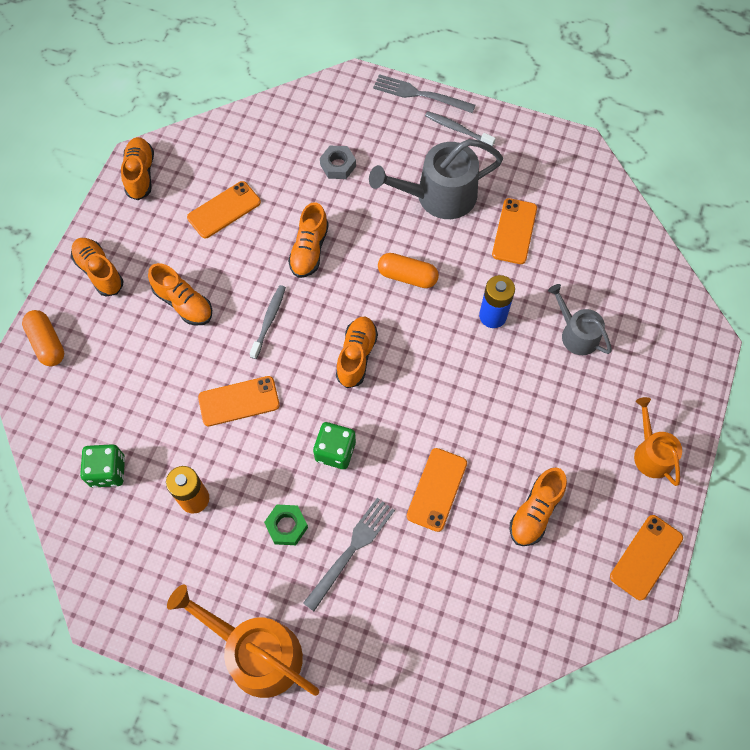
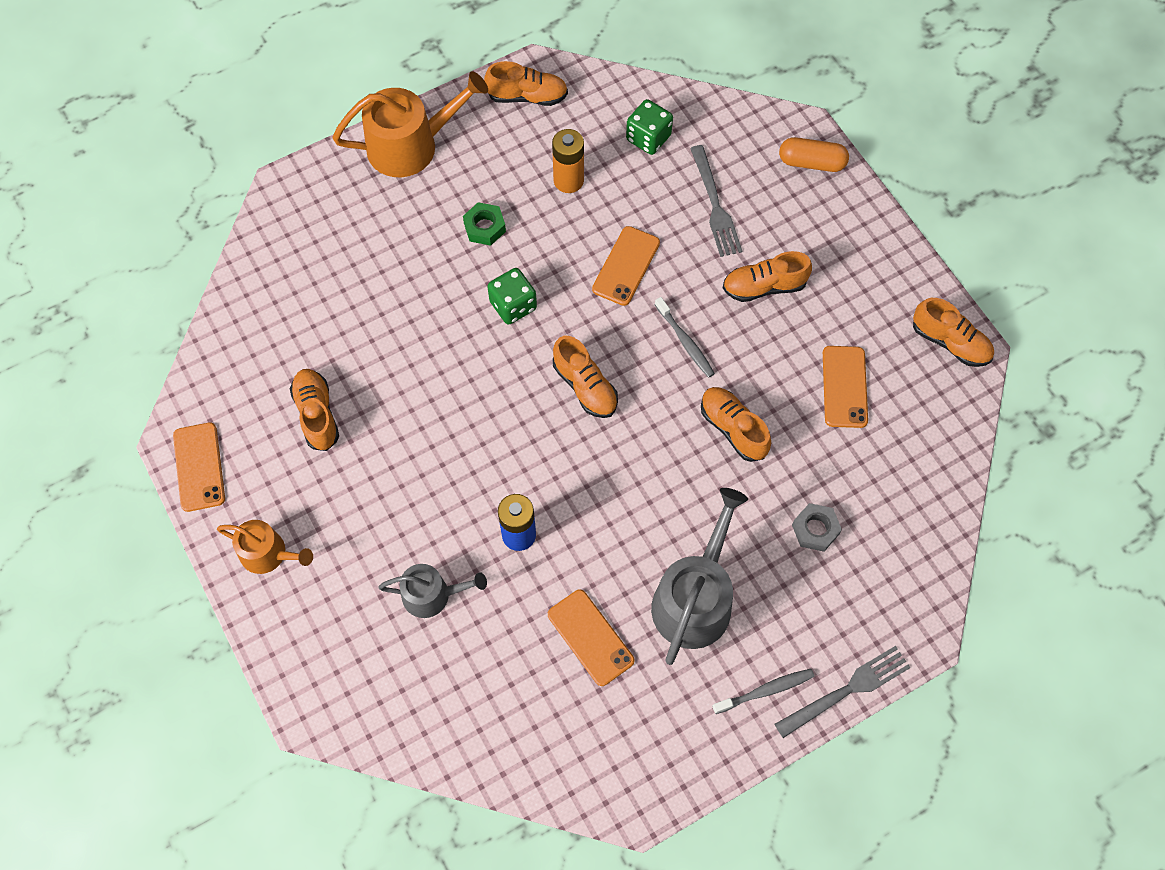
camera: 130 degrees right, 0 degrees up
orange shoe [71,238,124,297] -> orange shoe moved to [484,61,568,106]
grey fork [303,498,395,611] -> grey fork moved to [690,145,742,257]
orange capsule [378,253,439,288] -> none
orange phone [407,448,467,532] -> none

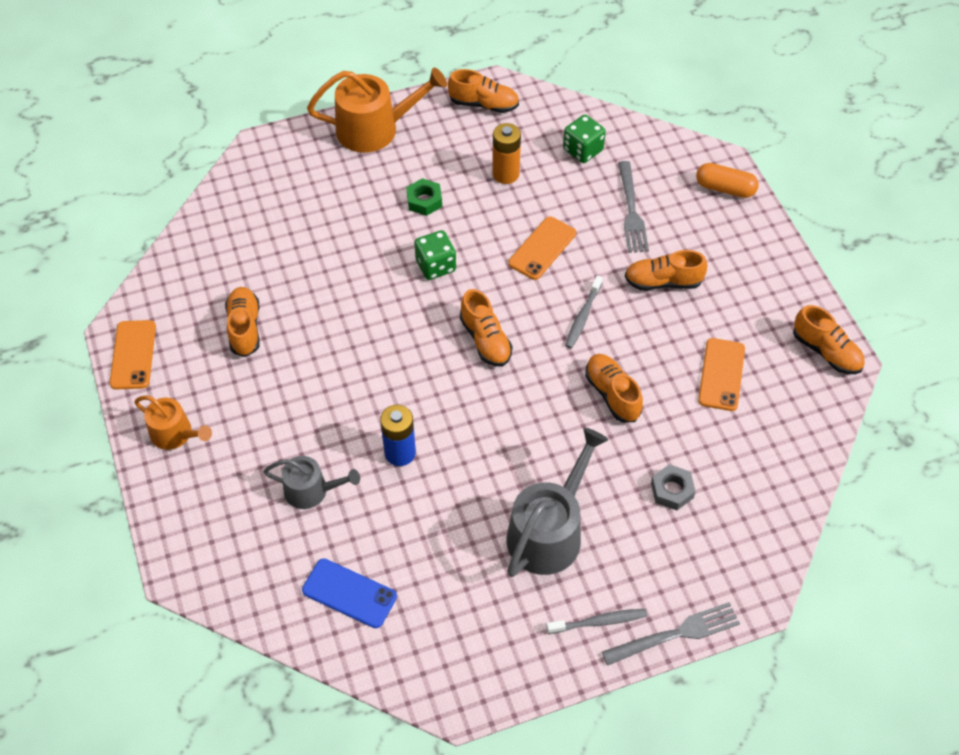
camera: 10 degrees right, 10 degrees down
orange phone [548,590,634,686] -> none
grey toothbrush [655,297,715,378] -> grey toothbrush turned 45 degrees clockwise [565,275,603,348]
none -> blue phone [302,559,397,628]

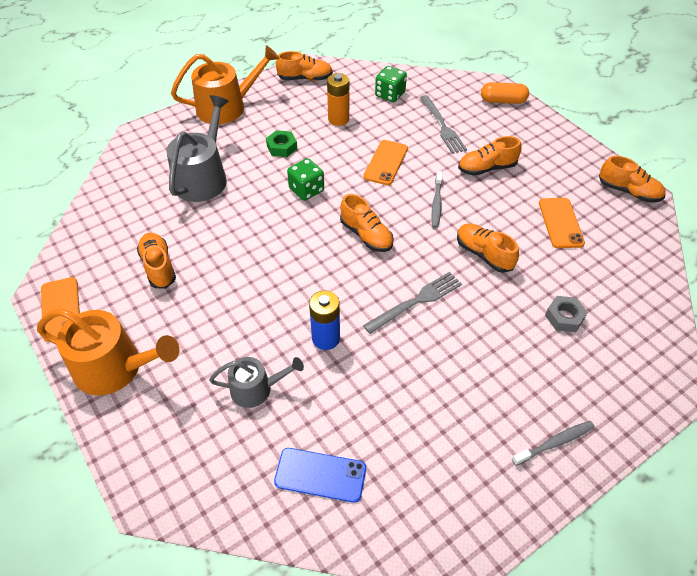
camera: 15 degrees left, 5 degrees down
orange watering can [134,395,212,450] -> orange watering can [37,309,180,395], size x1.69
grey watering can [507,428,608,577] -> grey watering can moved to [166,95,229,202]
grey fork [602,602,740,665] -> grey fork moved to [363,272,462,334]

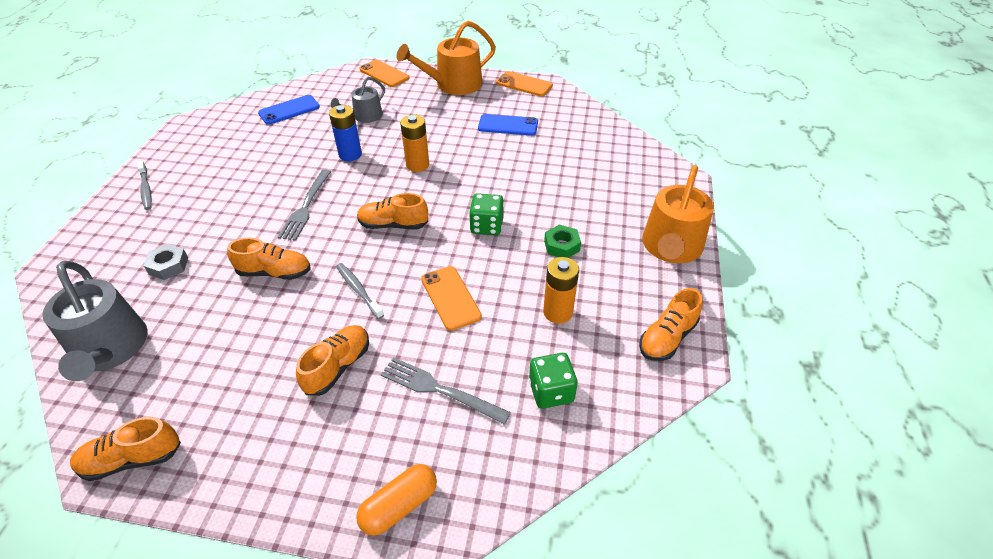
camera: 135 degrees right, 5 degrees down
orange shoe [137,233,176,288] -> blue phone [478,114,538,136]
grey watering can [166,95,229,202] -> grey watering can moved to [42,261,147,381]
grey toothbrush [512,421,594,466] -> grey toothbrush turned 45 degrees counterclockwise [137,161,152,210]
orange phone [539,198,585,248] -> orange phone moved to [359,60,410,87]
none -> orange battery [400,115,429,172]

